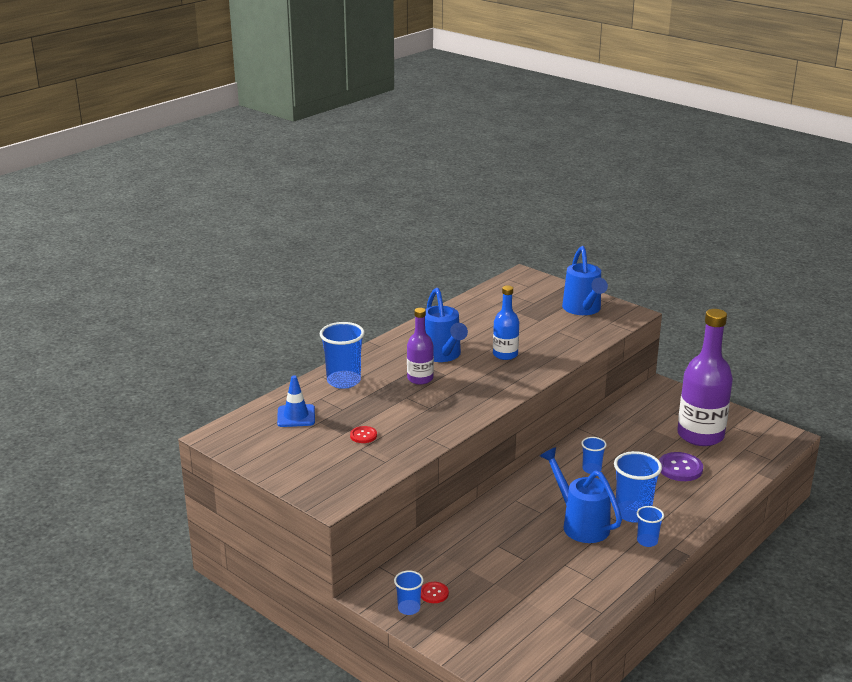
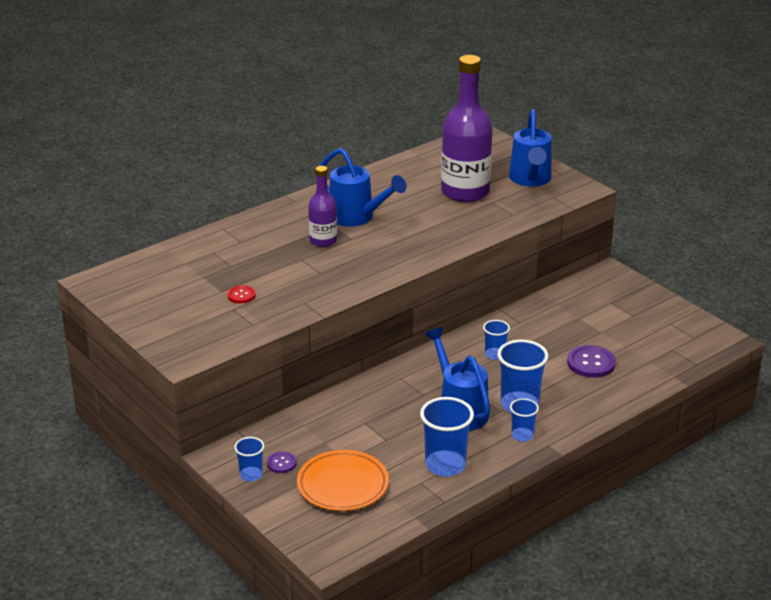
camera: 10 degrees right, 5 degrees up
blue traffic cone [277,376,315,427] -> none
blue cup [320,322,365,389] -> blue cup moved to [420,397,474,477]
red button [421,582,449,603] -> purple button [267,451,297,473]
blue watering can [425,288,468,362] -> blue watering can turned 45 degrees counterclockwise [319,148,406,227]
blue bottle [493,285,519,360] -> none
purple bottle [677,309,733,446] -> purple bottle moved to [441,55,493,202]
none -> orange plate [297,450,389,511]

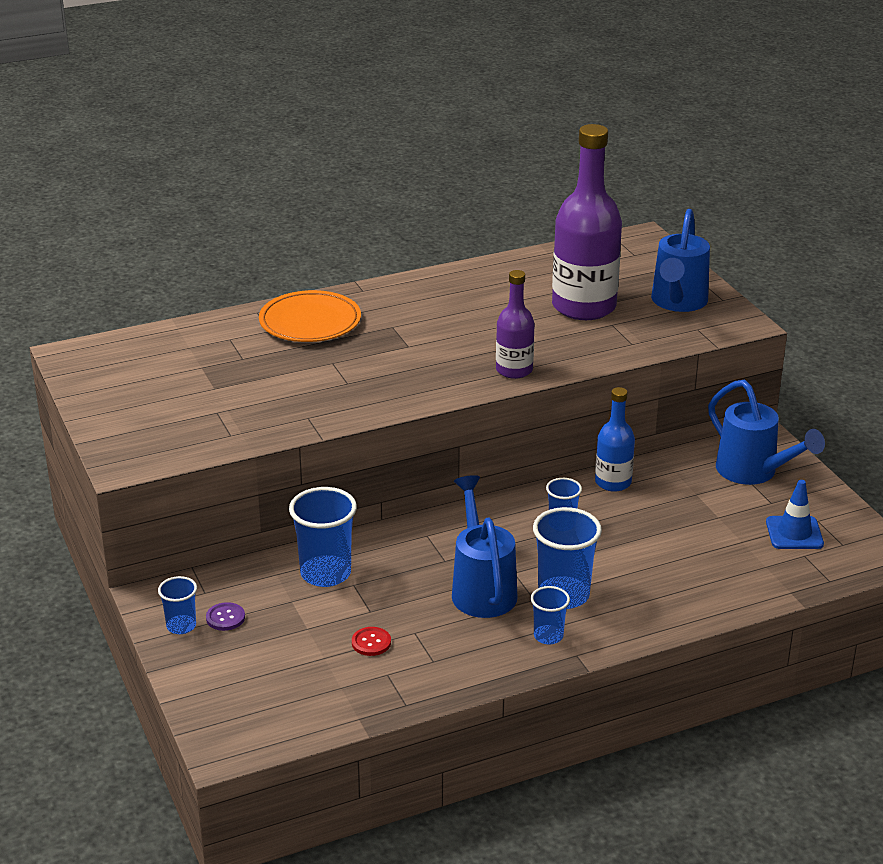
camera: 15 degrees right, 0 degrees up
red button [227,285,256,303] -> red button moved to [352,627,391,656]
orange plate [297,450,389,511] -> orange plate moved to [259,290,361,342]
purple bottle [308,166,337,247] -> purple bottle moved to [496,270,535,379]
blue watering can [319,148,406,227] -> blue watering can moved to [708,380,825,485]
blue cup [420,397,474,477] -> blue cup moved to [289,487,357,587]
purple button [567,345,616,378] -> none
none -> blue bottle [595,387,635,492]
none -> blue traffic cone [766,480,824,549]

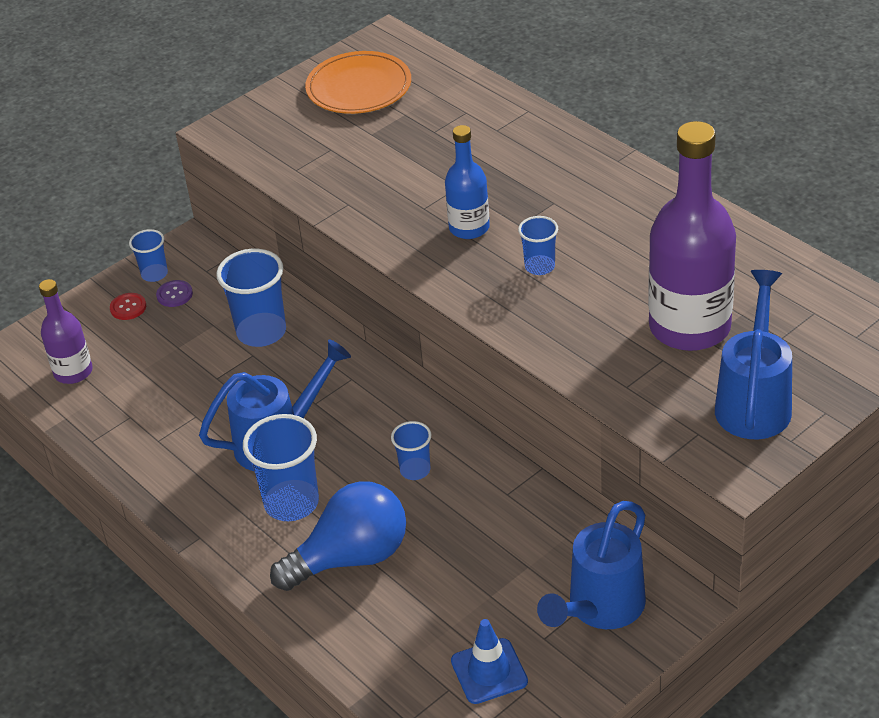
camera: 75 degrees right, 10 degrees up
orange plate [259,290,361,342] -> orange plate moved to [305,51,411,114]
red button [352,627,391,656] -> red button moved to [110,293,146,320]
purple bottle [496,270,535,379] -> purple bottle moved to [39,279,93,384]
blue cup [531,586,570,645] -> blue cup moved to [518,216,558,275]
blue bottle [595,387,635,492] -> blue bottle moved to [445,125,490,239]
blue watering can [651,209,710,312] -> blue watering can turned 105 degrees clockwise [715,270,792,439]
none -> blue light bulb [270,481,406,591]

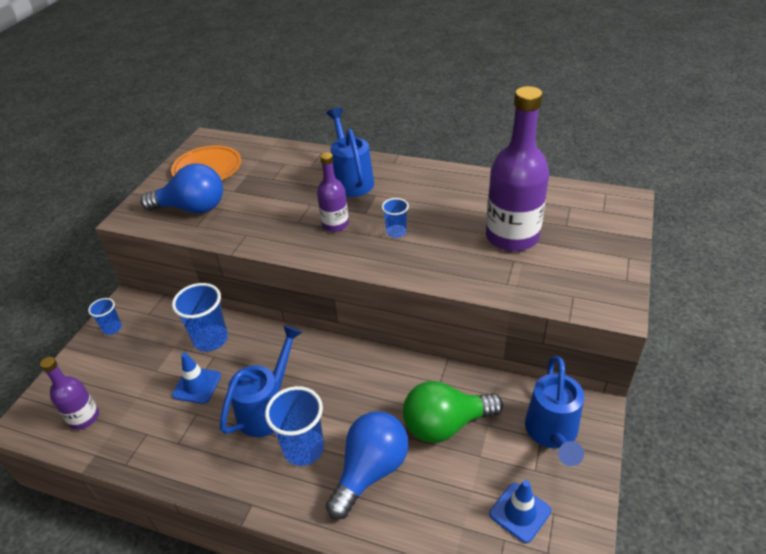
camera: 30 degrees left, 0 degrees up
red button [110,293,146,320] -> none
purple button [156,280,193,307] -> none
blue cup [391,421,431,480] -> none
blue bottle [445,125,490,239] -> purple bottle [317,152,349,232]
blue watering can [715,270,792,439] -> blue watering can moved to [327,108,374,197]
none -> blue light bulb [141,163,223,213]
none -> blue traffic cone [172,353,221,404]
none -> green light bulb [403,381,503,443]

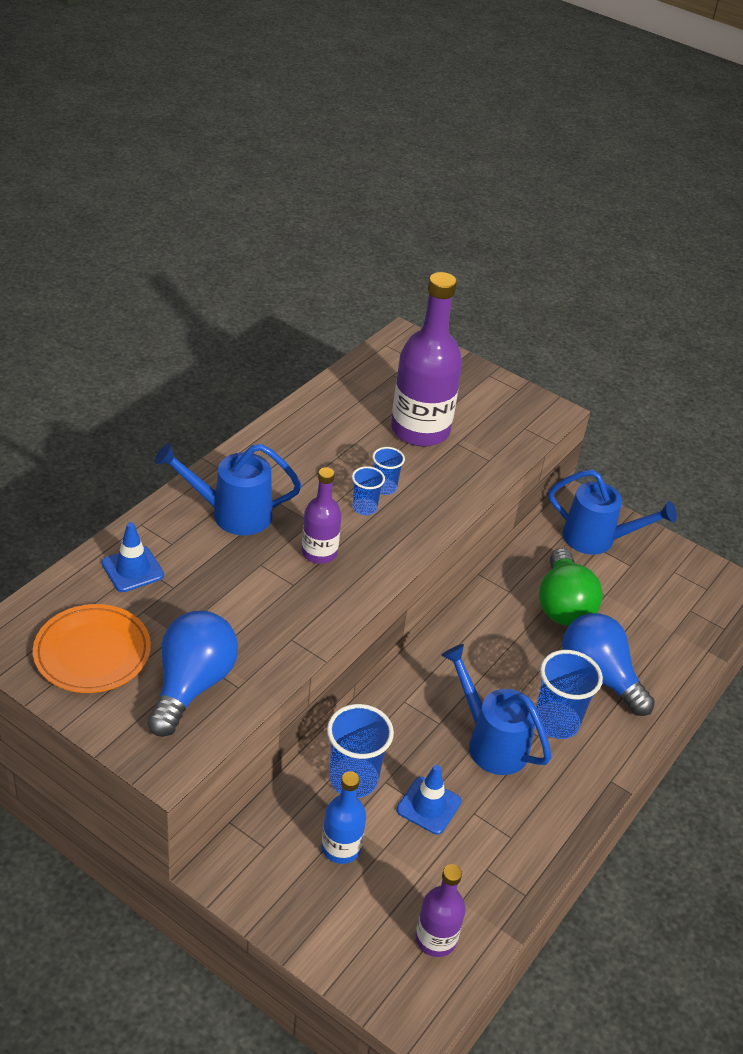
camera: 80 degrees left, 0 degrees up
blue cup [88,298,122,335] -> blue cup moved to [372,447,405,495]
blue traffic cone [489,480,551,543] -> blue traffic cone moved to [102,522,164,592]
none -> blue bottle [322,771,366,864]

